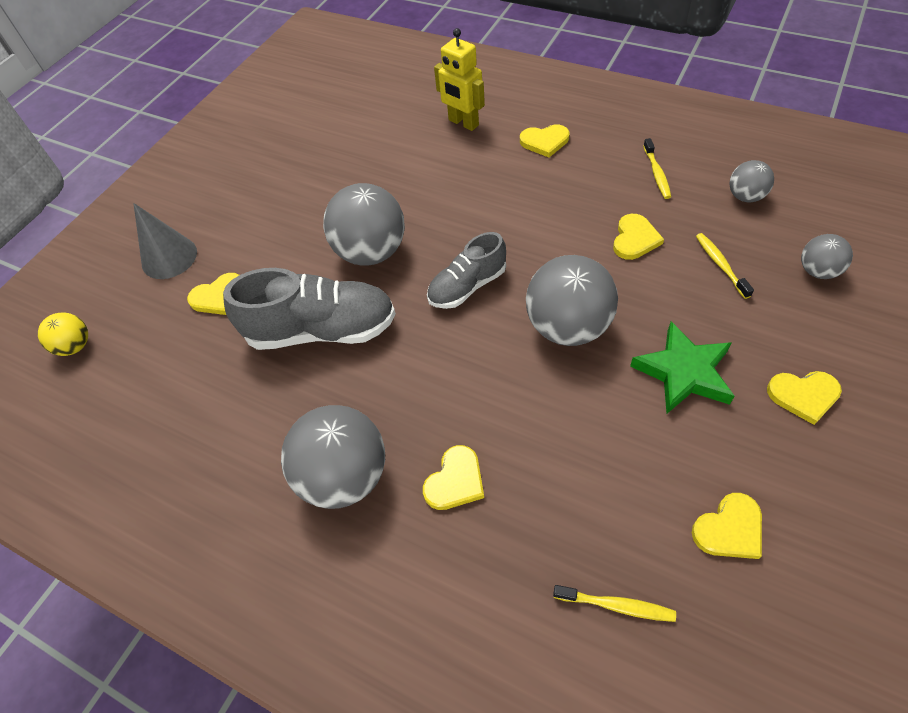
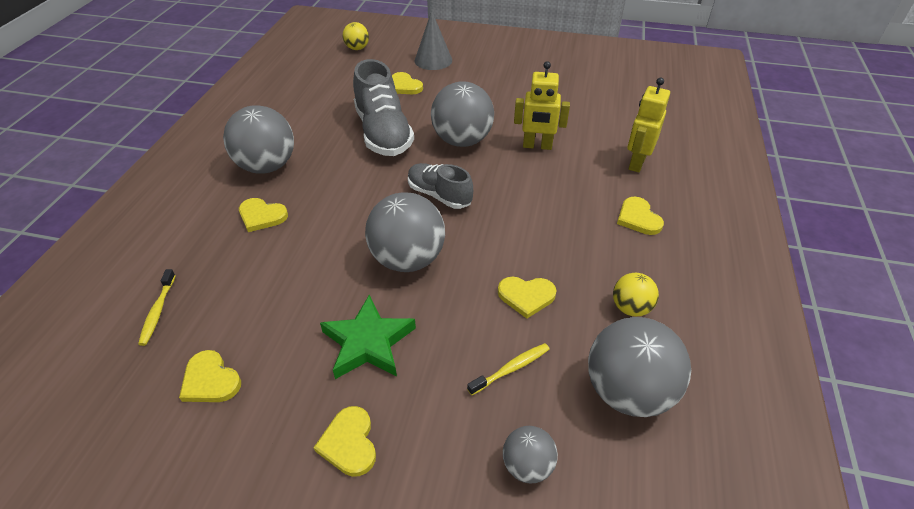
camera: 70 degrees right, 10 degrees down
yellow toothbrush [643,138,671,199] -> yellow ball [613,273,659,316]
grey ball [729,160,774,202] -> grey ball [588,317,691,417], size x1.92
none -> yellow robot [514,61,570,150]

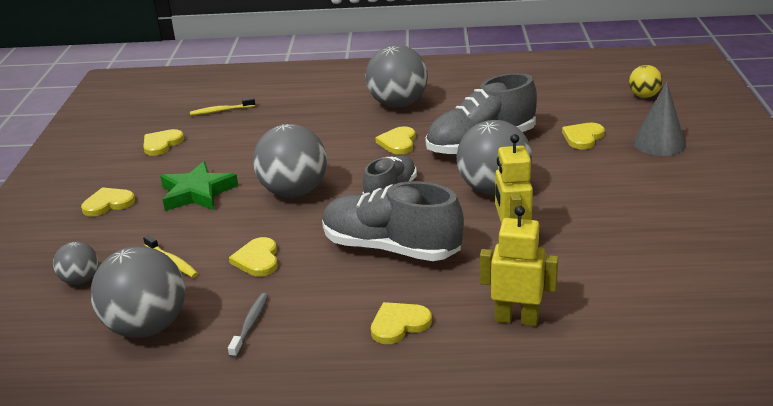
camera: 80 degrees right, 15 degrees down
yellow heart [239,198,288,232] -> yellow heart moved to [375,126,416,154]
yellow ball [613,273,659,316] -> grey toothbrush [228,293,268,358]
none -> grey shoe [322,181,464,261]

